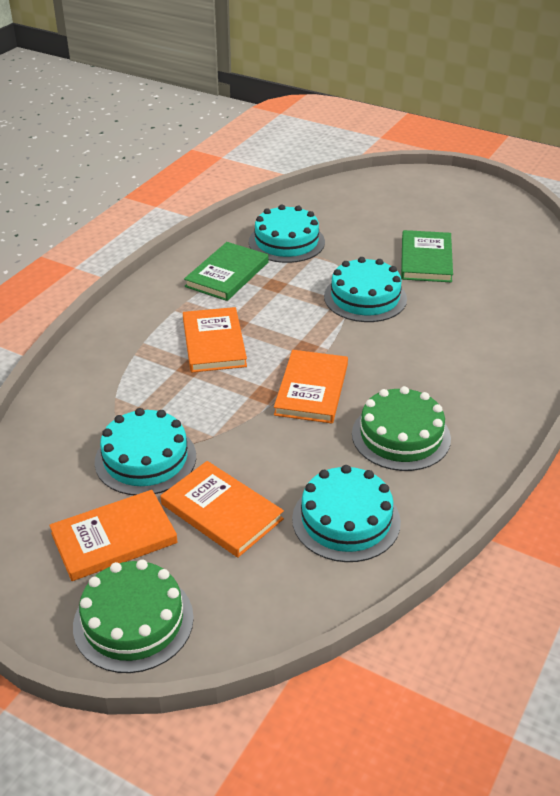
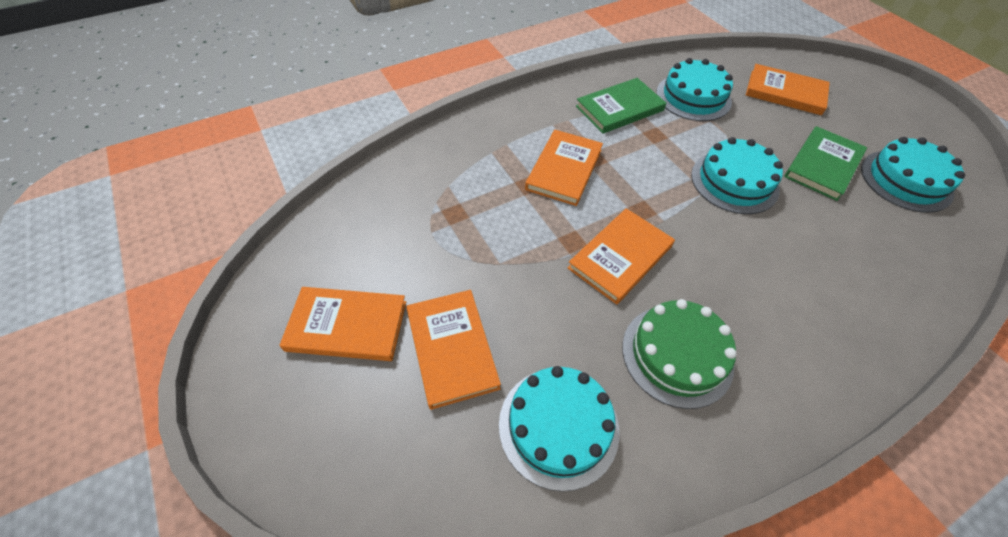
camera: 30 degrees right, 15 degrees up
green cake [73,560,194,673] -> none
turquoise cake [95,408,196,495] -> turquoise cake moved to [861,137,965,213]
none -> orange book [746,64,830,115]

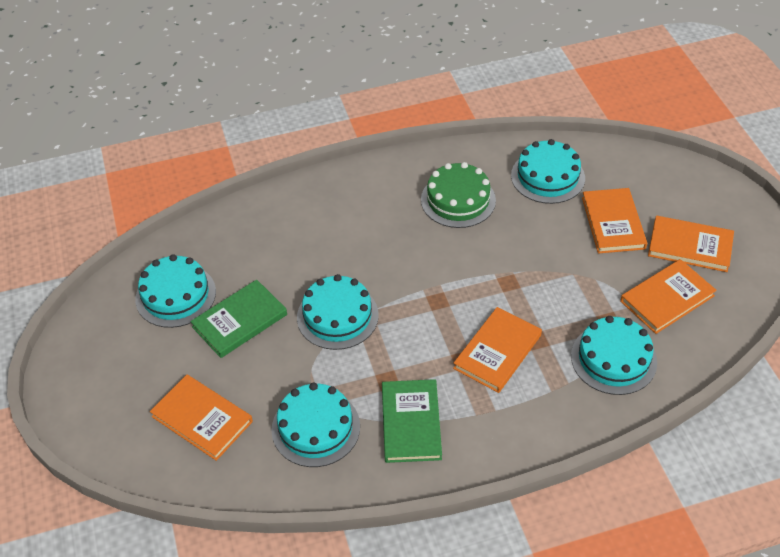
camera: 165 degrees left, 5 degrees down
orange book [568,208,675,304] -> orange book moved to [620,259,717,334]
green book [576,78,666,134] -> green book turned 75 degrees counterclockwise [382,379,442,463]
none -> turquoise cake [571,316,657,395]

